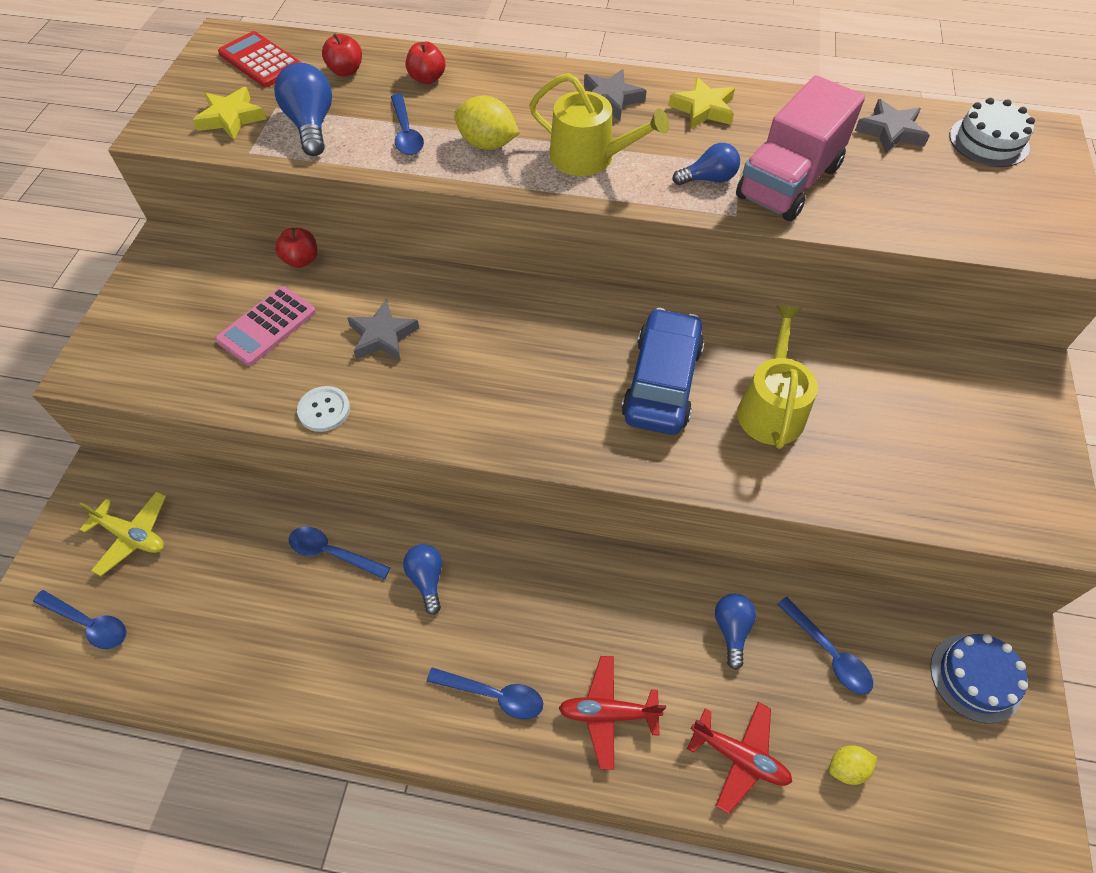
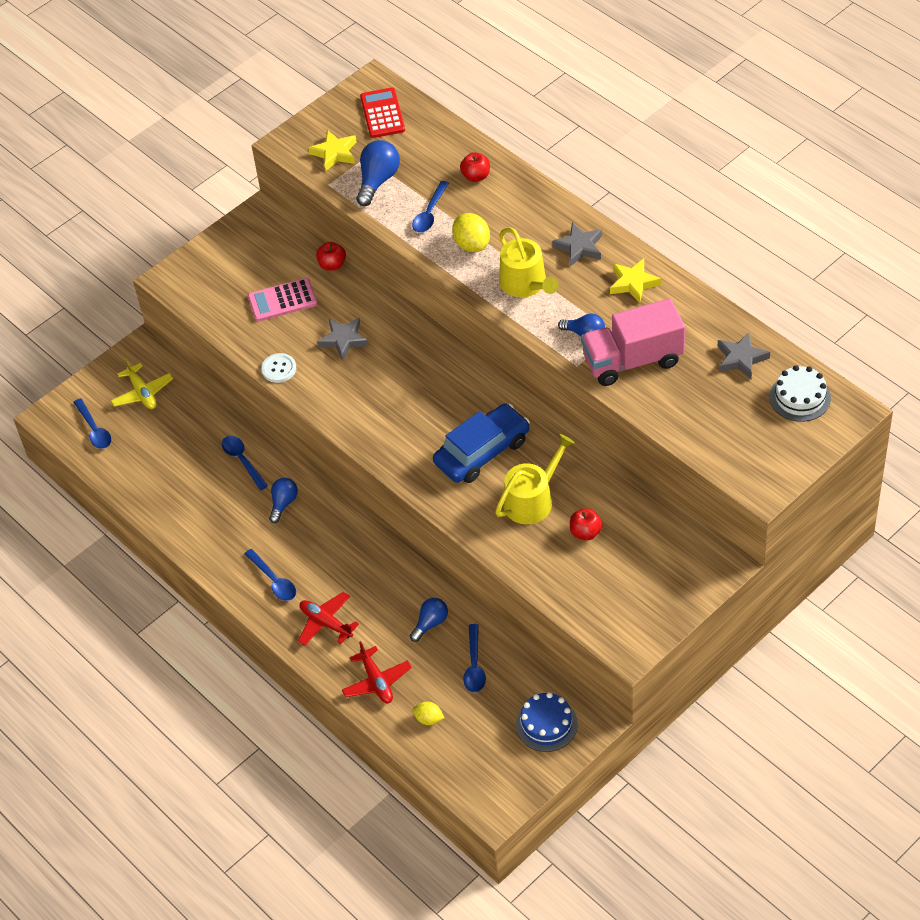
camera: 40 degrees right, 5 degrees down
red apple [322,33,362,76] -> red apple moved to [570,508,603,541]

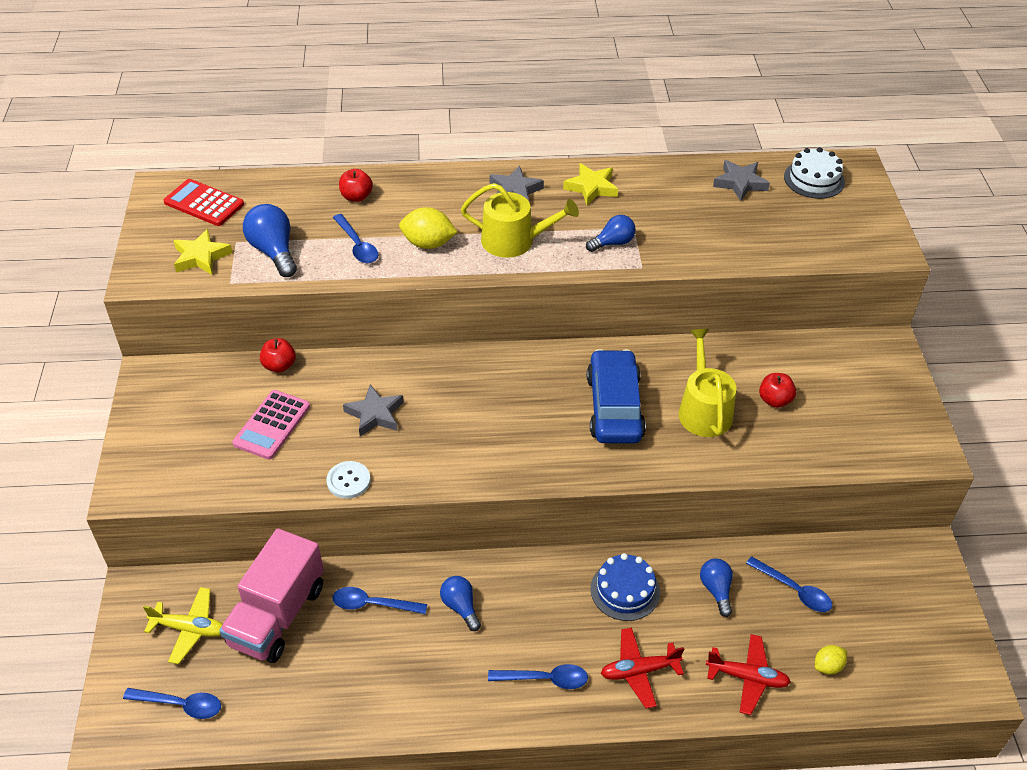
camera: 55 degrees left, 5 degrees down
blue cake [516,692,578,752] -> blue cake moved to [591,553,660,621]
pink truck [581,298,685,386] -> pink truck moved to [219,528,324,663]

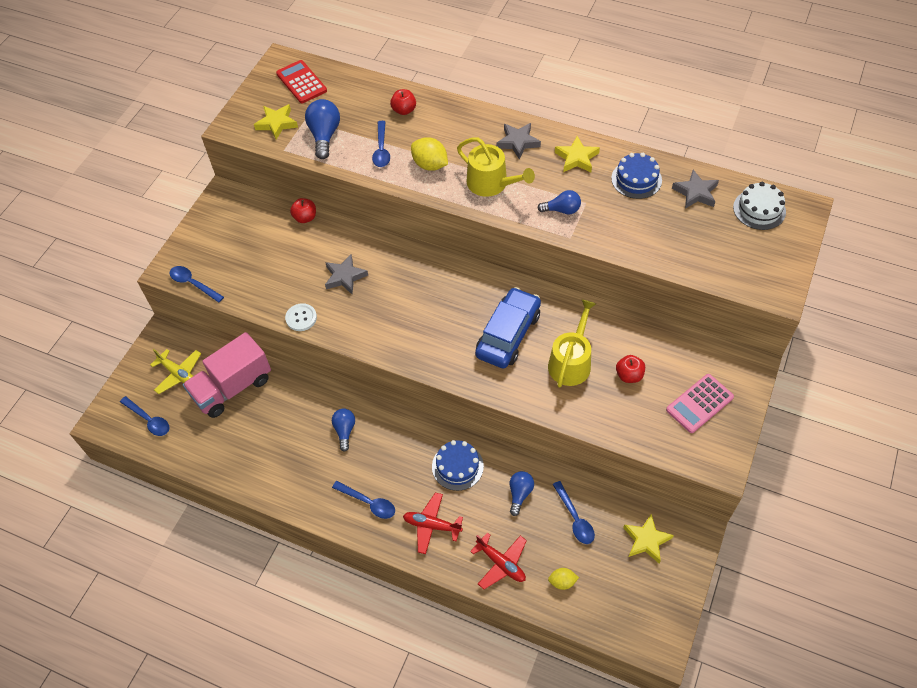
camera: 30 degrees right, 10 degrees up
pink calculator [232,390,310,460] -> pink calculator moved to [666,374,734,433]
blue spoon [332,587,427,614] -> blue spoon moved to [169,266,224,303]
none -> blue cake [611,153,662,199]
none -> yellow star [623,514,674,563]

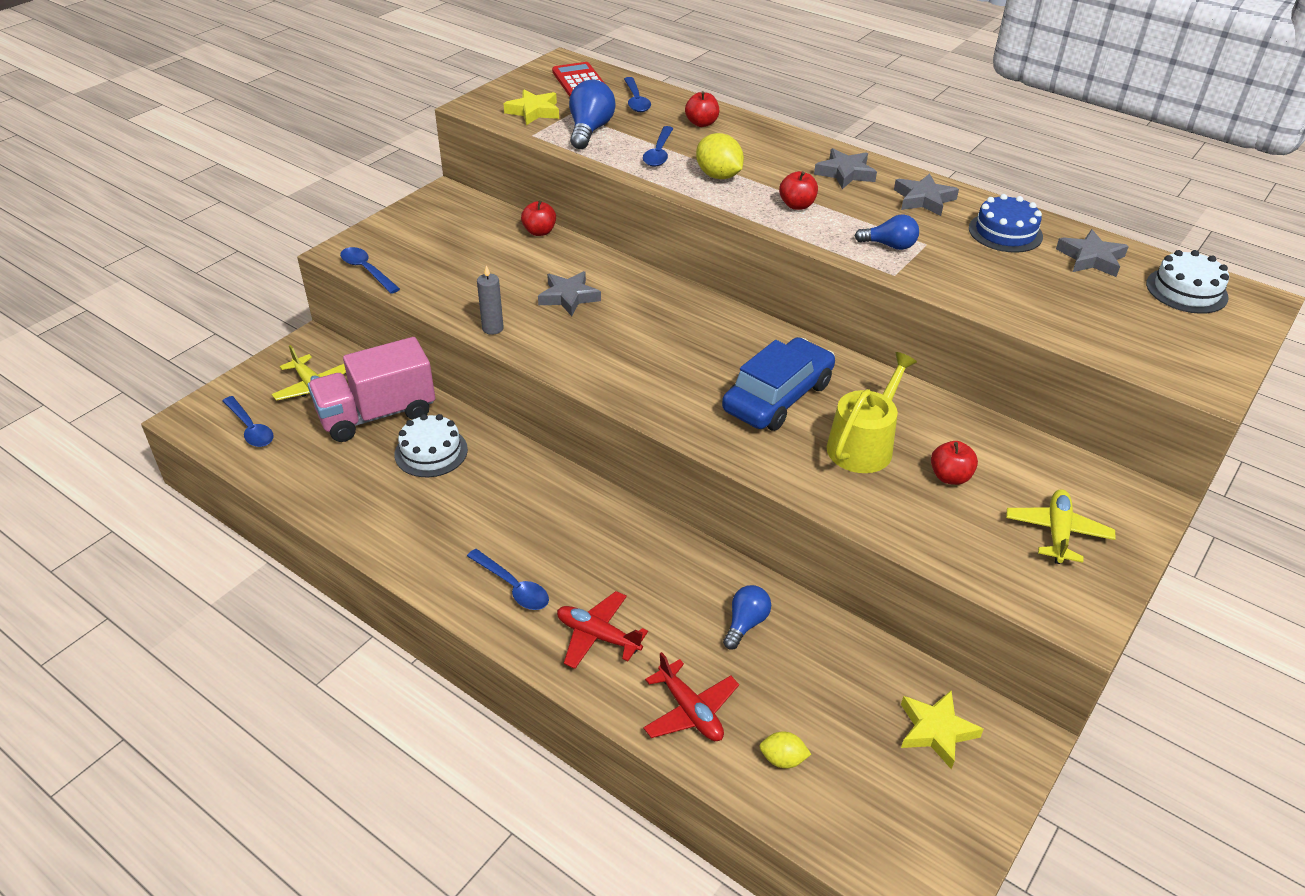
camera: 10 degrees right, 15 degrees down
white button [285,303,317,331] -> grey candle [477,265,504,335]
blue light bulb [332,409,355,452] -> none
blue cake [432,440,484,491] -> none
yellow watering can [457,137,535,197] -> red apple [779,171,818,210]
blue spoon [552,481,595,544] -> blue spoon moved to [624,77,651,112]
yellow star [555,136,600,172] -> grey star [894,173,959,216]
pink calculator [666,374,734,433] -> yellow plane [1006,489,1116,564]
none -> white cake [394,414,468,477]

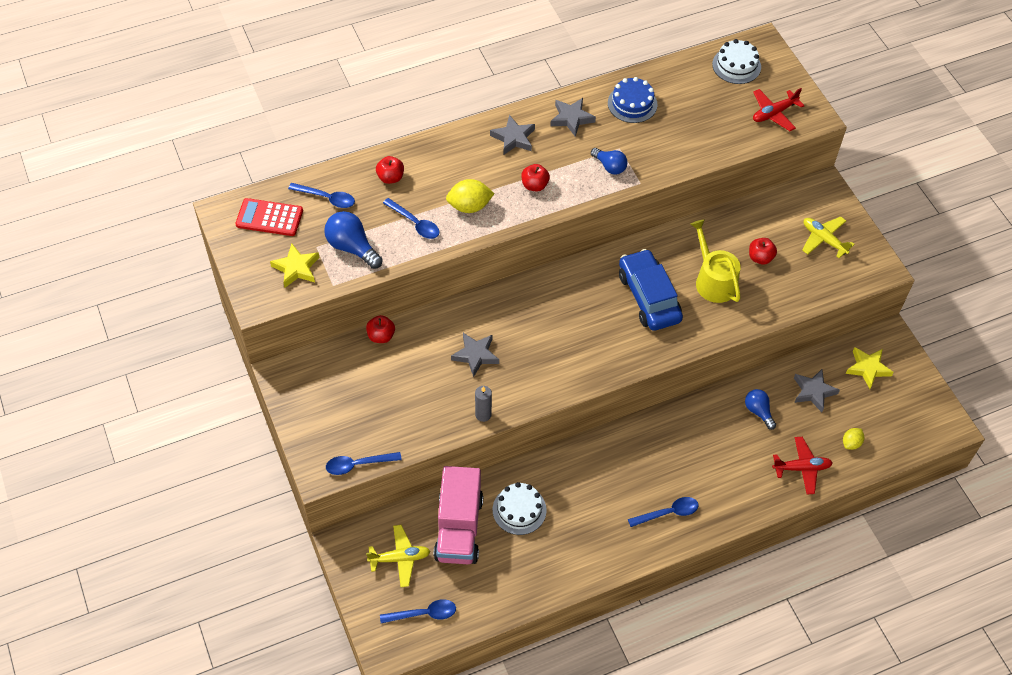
camera: 60 degrees left, 15 degrees up
red plane [557,591,648,669] -> red plane moved to [753,88,805,131]
blue light bulb [855,214,919,250] -> blue light bulb turned 90 degrees clockwise [591,148,627,175]
grey star [1056,229,1129,277] -> grey star moved to [794,369,840,412]

